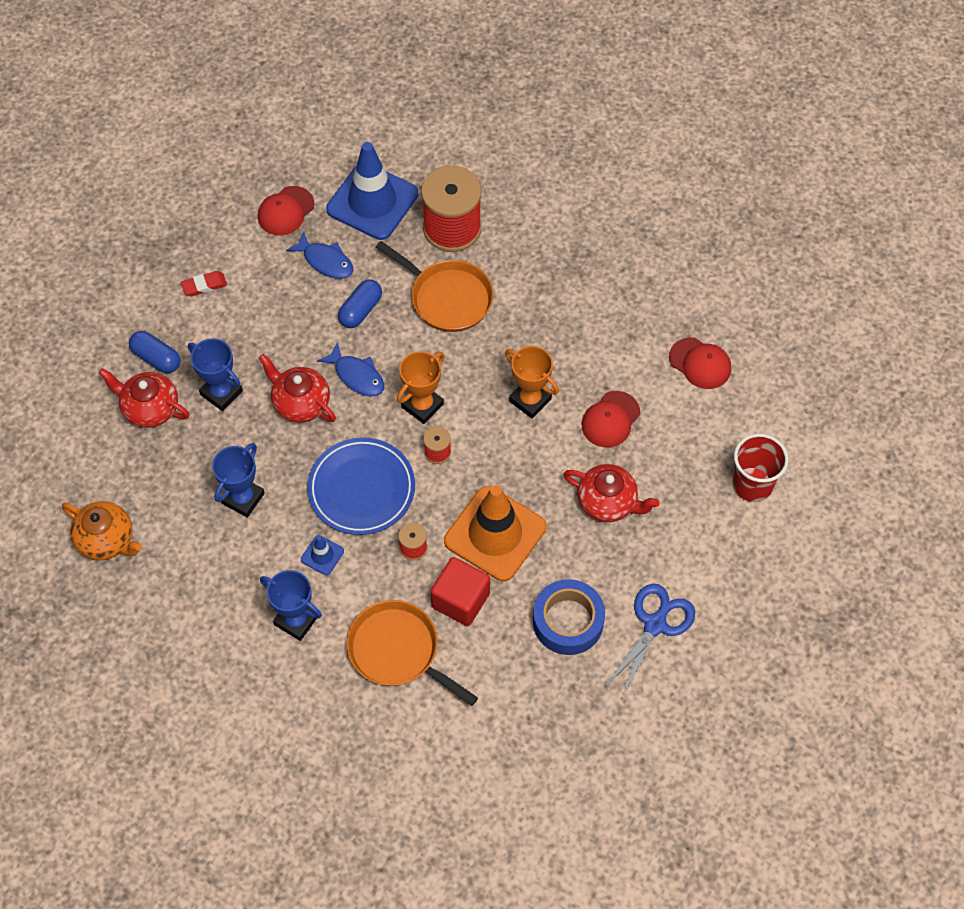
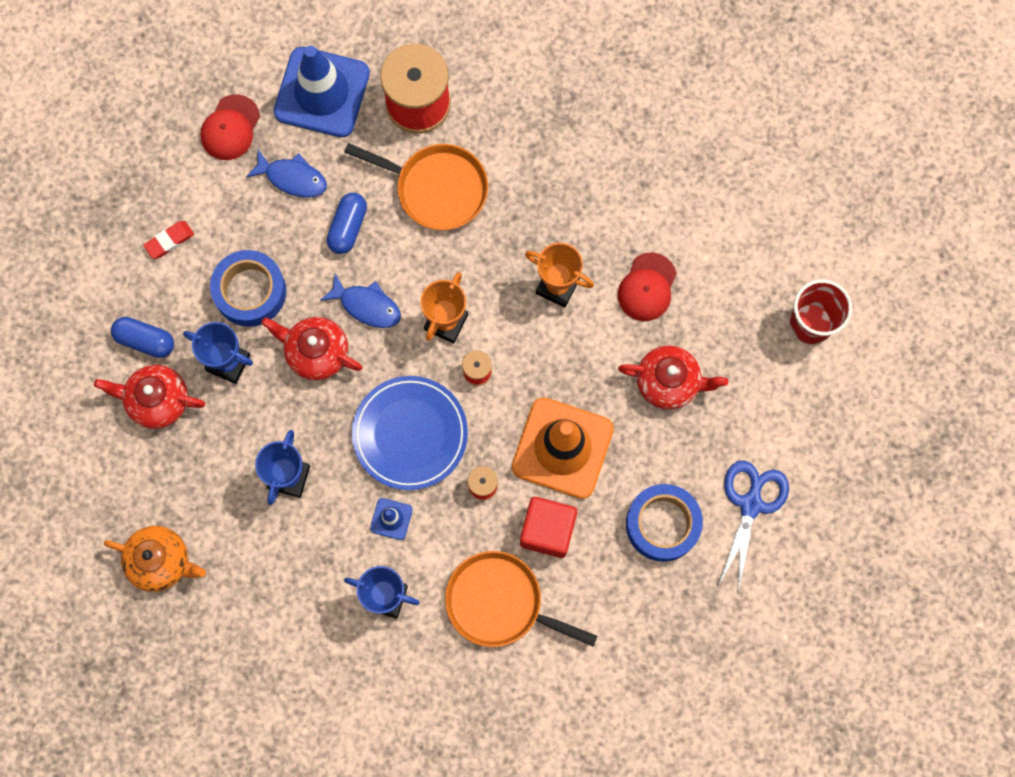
camera: 15 degrees left, 15 degrees up
red cap [669,337,731,389] -> none
none -> blue tape [210,250,286,327]

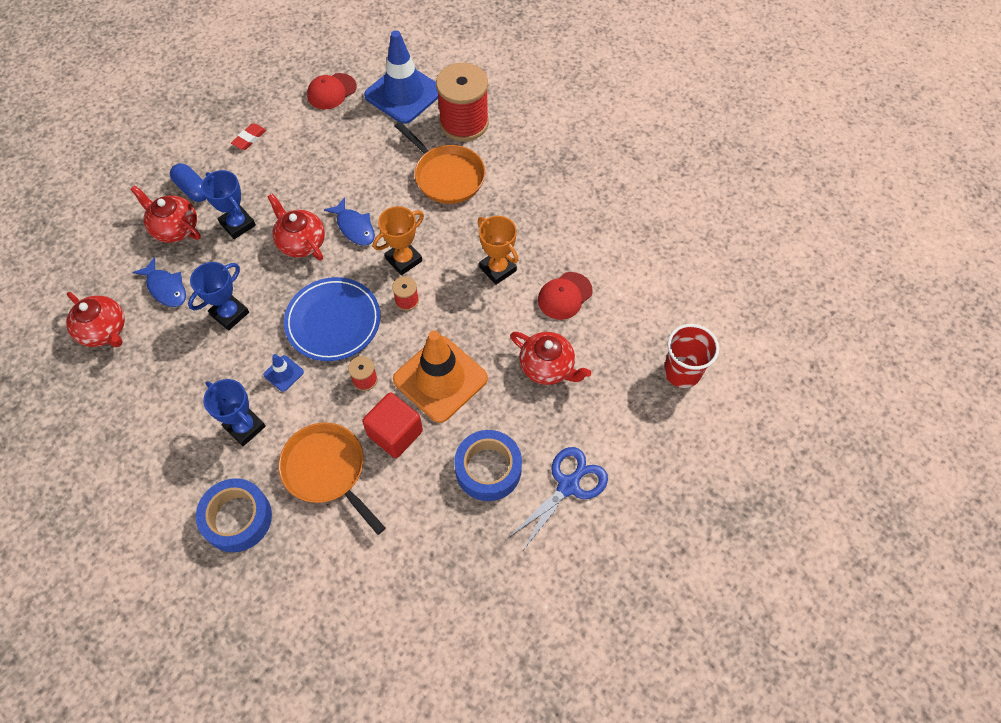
camera: 25 degrees right, 15 degrees down
orange teapot [104,526,206,592] -> red teapot [66,292,125,347]
red eraser [143,221,194,259] -> red eraser turned 45 degrees counterclockwise [231,123,266,150]
blue tape [210,250,286,327] -> blue tape moved to [196,478,272,552]
blue fish [246,150,327,198] -> blue fish moved to [133,257,186,307]
blue capsule [327,193,367,254] -> none

